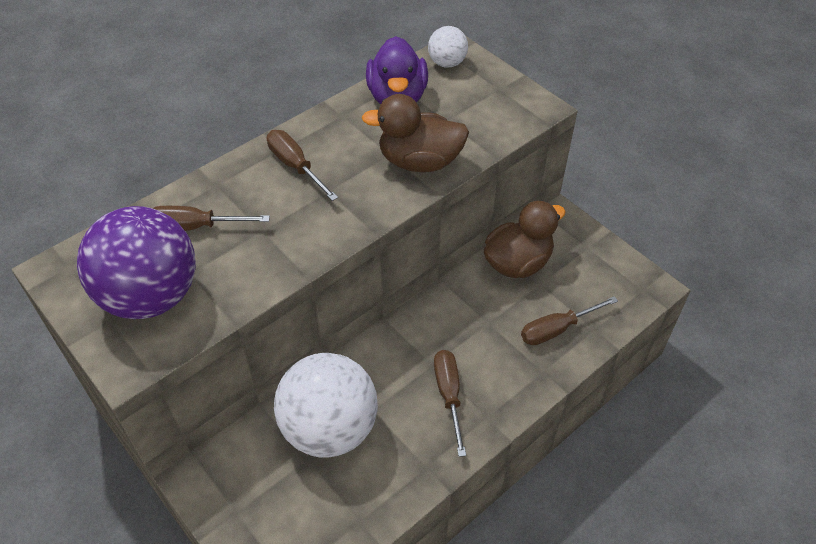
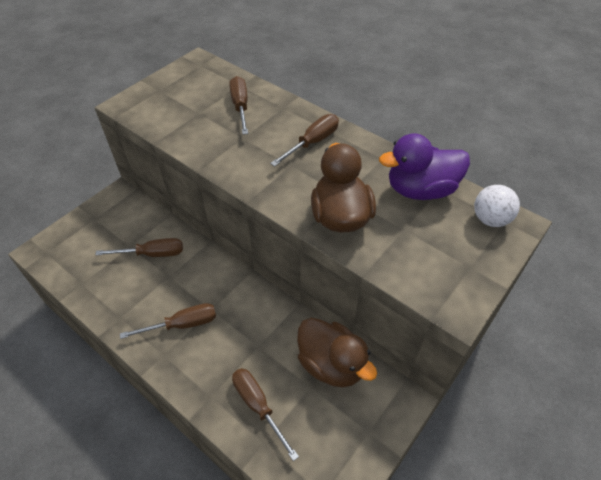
camera: 80 degrees right, 0 degrees up
purple ball [77,206,196,319] -> none
white ball [274,353,378,458] -> brown screwdriver [95,238,183,257]

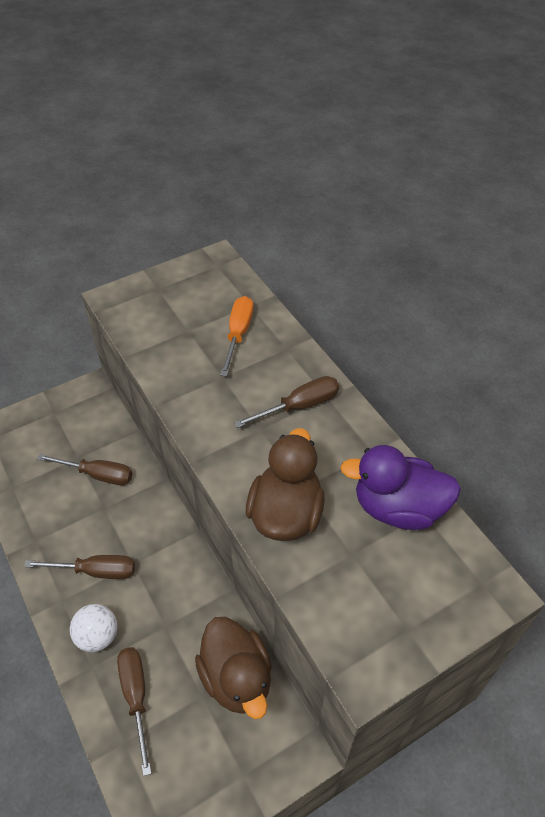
camera: 20 degrees right, 0 degrees up
brown screwdriver [229,76,248,135] -> orange screwdriver [220,296,254,376]
white ball [474,185,520,227] -> white ball moved to [70,604,117,652]

